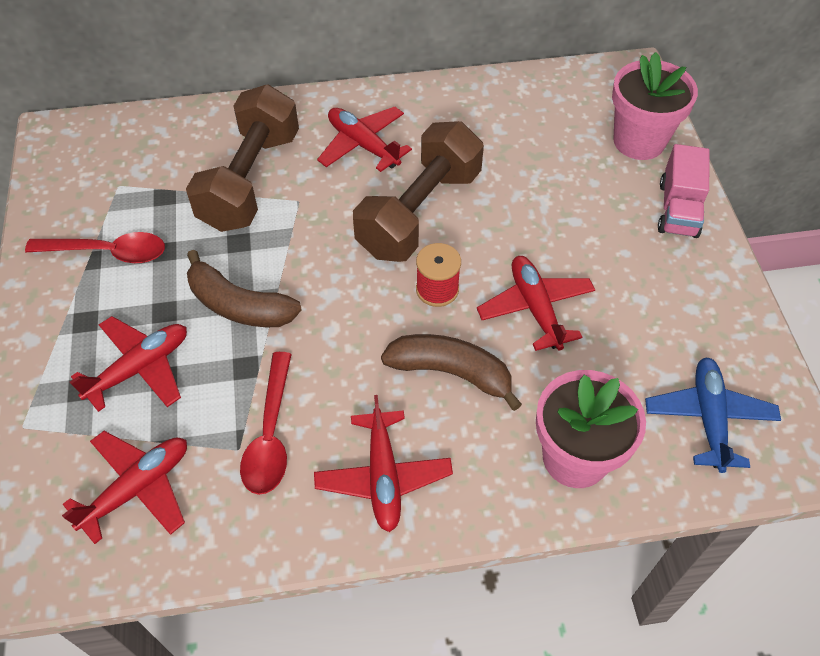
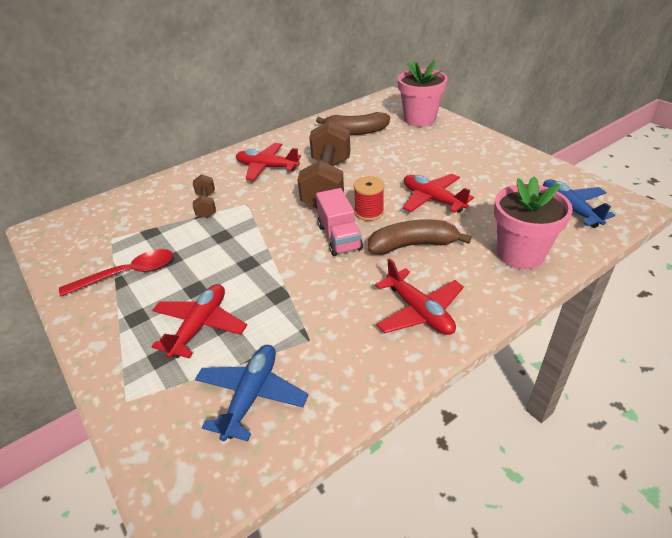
camera: 25 degrees left, 15 degrees down
red plane [62,431,187,544] -> blue plane [195,345,308,441]
brown dumbbell [186,85,299,232] -> brown dumbbell [193,174,216,218], size x0.47
brown banana [187,250,302,327] -> brown banana moved to [316,112,390,135]
red spoon [240,352,292,495] -> none
pink truck [658,144,710,238] -> pink truck moved to [316,188,363,256]

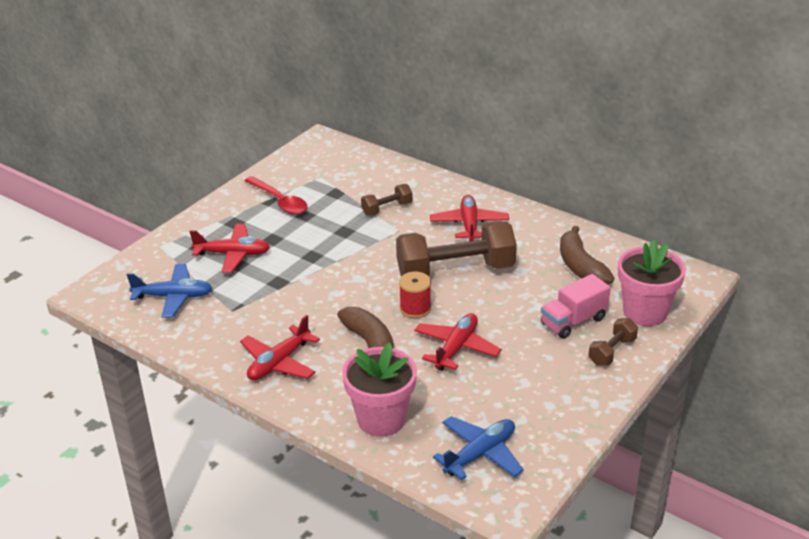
camera: 70 degrees right, 5 degrees down
pink truck [316,188,363,256] -> pink truck moved to [541,274,611,339]
none -> brown dumbbell [588,318,638,366]

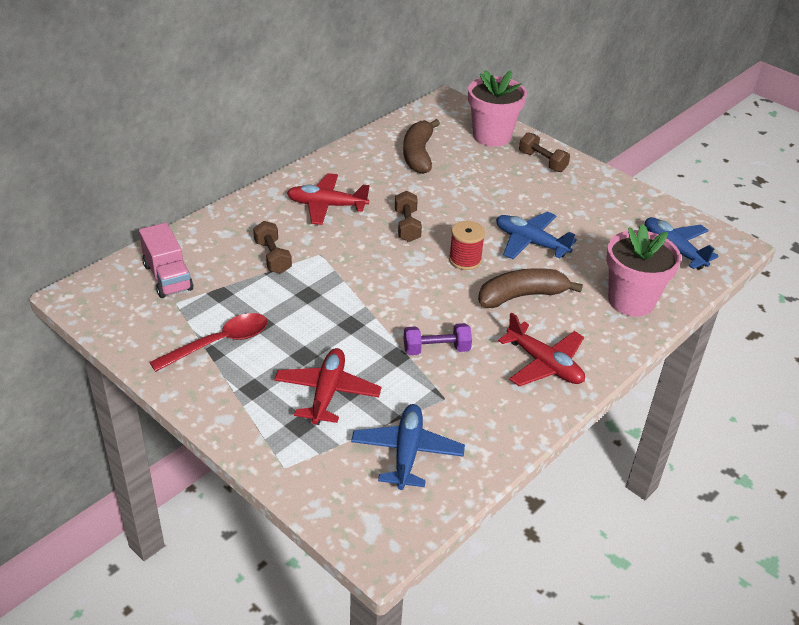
camera: 85 degrees left, 5 degrees up
brown dumbbell [396,221,517,276] -> brown dumbbell [395,191,422,242], size x0.47
red plane [414,313,502,371] -> blue plane [496,212,577,259]
pink truck [541,274,611,339] -> pink truck moved to [139,223,193,298]
brown banana [560,226,614,284] -> brown banana turned 105 degrees clockwise [403,119,440,174]
none -> purple dumbbell [404,323,472,355]

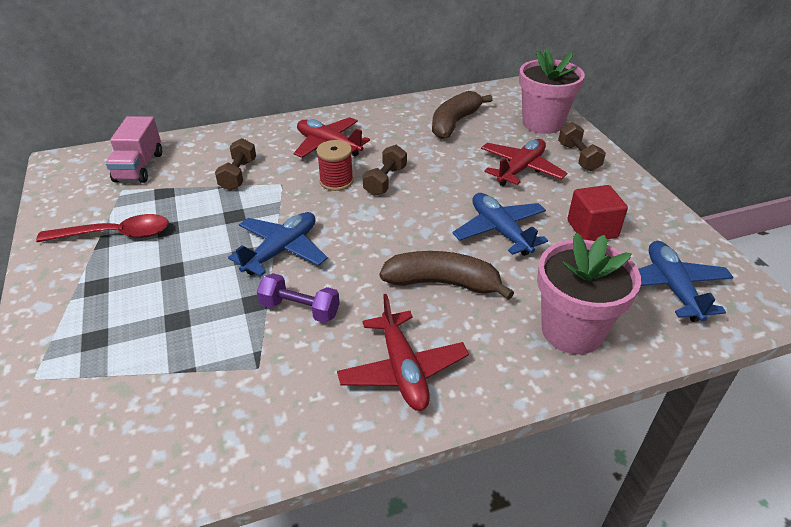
camera: 30 degrees right, 0 degrees up
red plane [274,348,382,425] -> red plane moved to [481,139,567,186]
blue plane [351,404,465,490] -> blue plane moved to [228,212,328,276]
red spool [449,221,485,270] -> red spool moved to [316,140,354,191]
none -> red cube [567,185,628,241]

